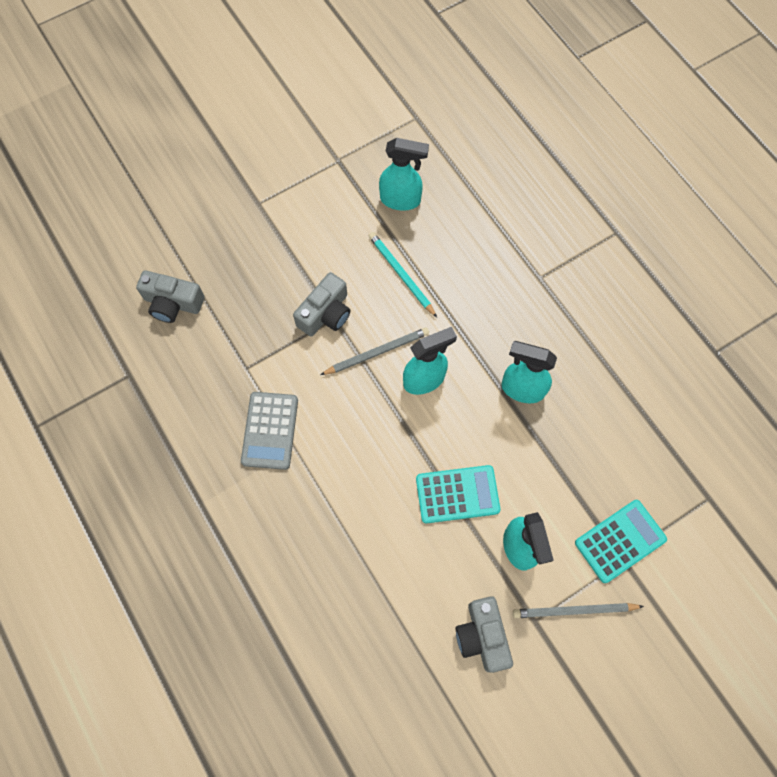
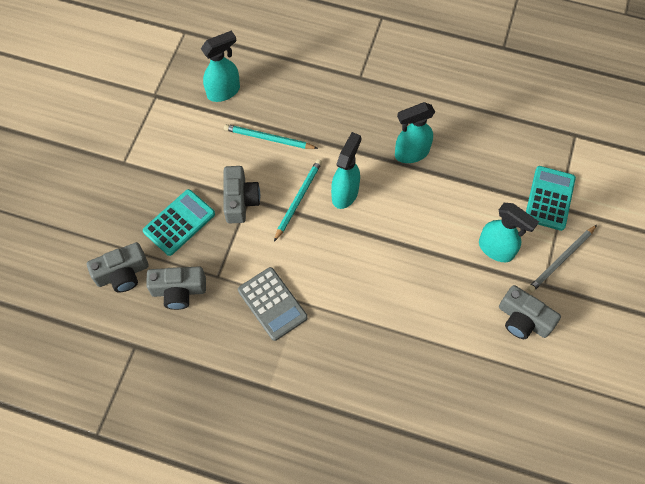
camera: 40 degrees left, 5 degrees down
grey pencil [320,327,429,375] -> turquoise pencil [274,159,322,242]
turquoise calculator [416,465,500,523] -> turquoise calculator moved to [143,189,215,256]
none -> grey camera [146,266,206,310]

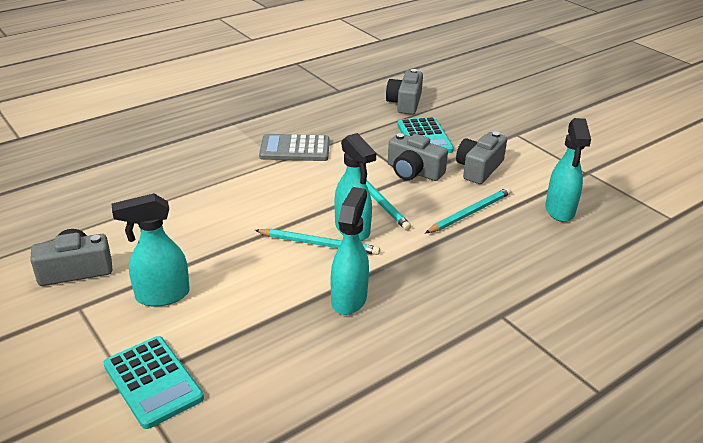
camera: 125 degrees right, 30 degrees down
grey camera [146,266,206,310] -> grey camera moved to [456,131,507,184]
grey pencil [527,225,597,293] -> none
none -> turquoise pencil [255,229,380,255]

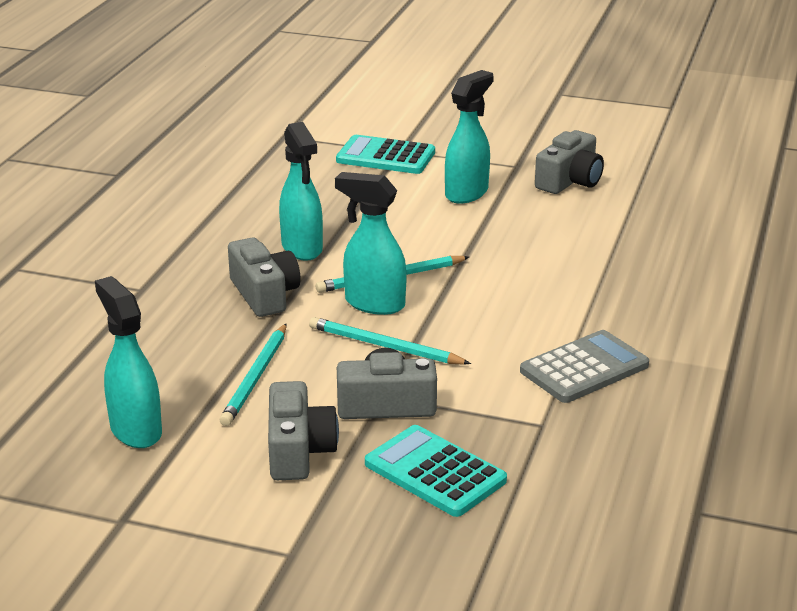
camera: 145 degrees right, 5 degrees down
grey camera [386,69,423,115] -> grey camera moved to [228,238,300,317]

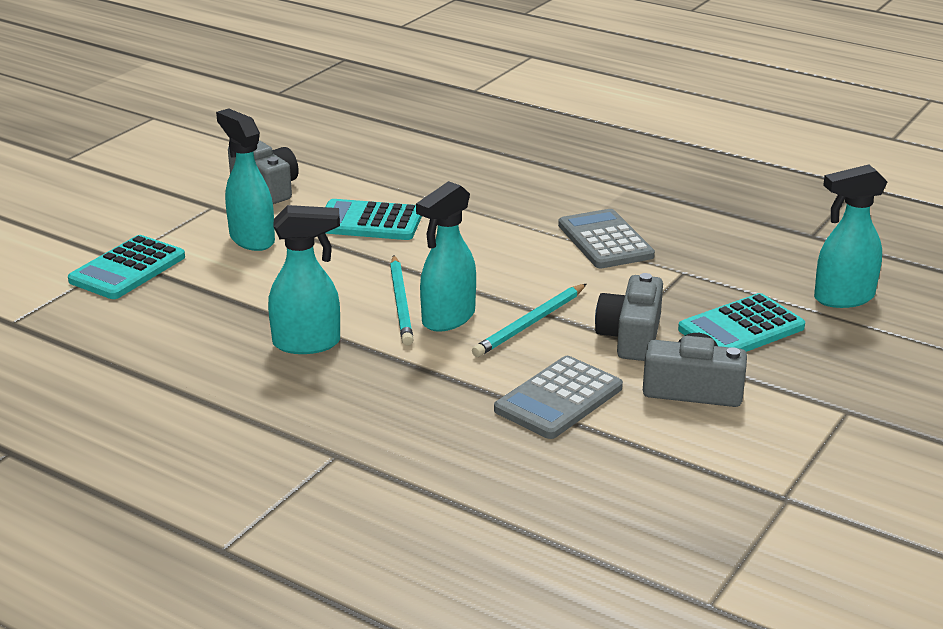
camera: 75 degrees left, 0 degrees up
turquoise spray bottle [95,276,162,448] -> turquoise spray bottle moved to [814,164,887,308]
turquoise pencil [220,324,286,426] -> grey calculator [494,356,623,439]
grey camera [228,238,300,317] -> none
none -> turquoise calculator [325,199,422,240]

